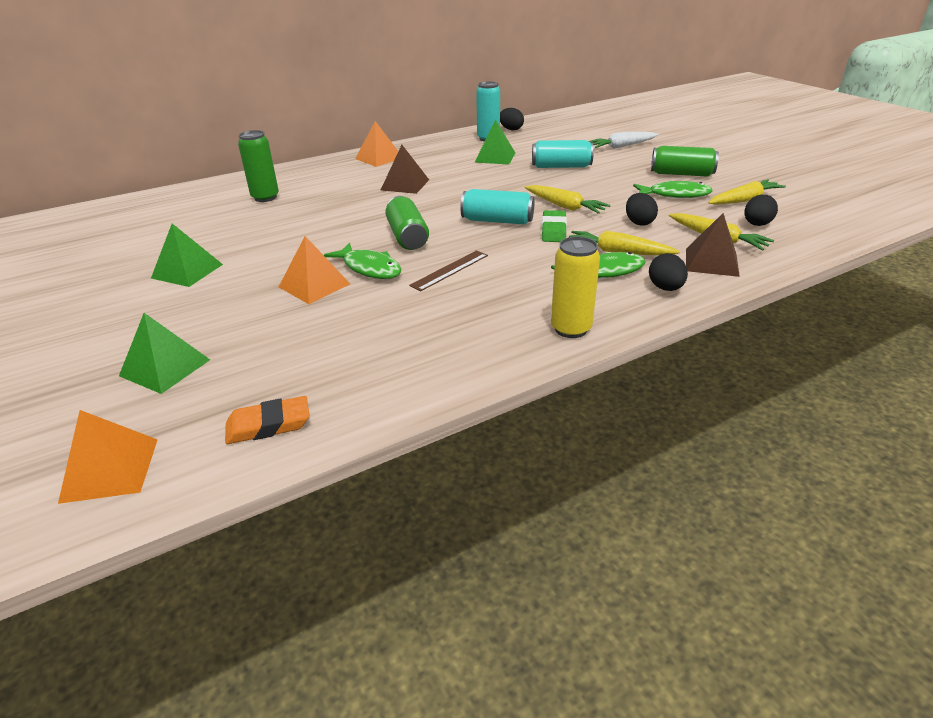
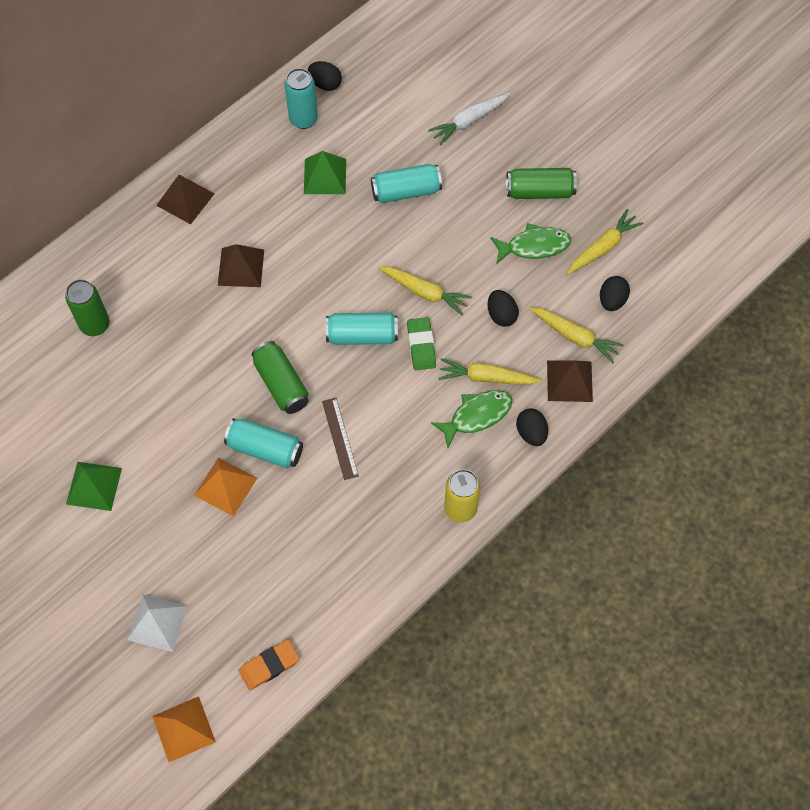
camera: 15 degrees left, 30 degrees up
green pyramid [119,313,210,394] -> white pyramid [127,595,188,652]
green fish [324,243,401,279] -> turquoise can [224,418,303,468]
orange pyramid [355,121,398,167] -> brown pyramid [156,175,214,224]
brown ruler [409,250,488,291] -> brown ruler turned 45 degrees counterclockwise [322,398,359,480]

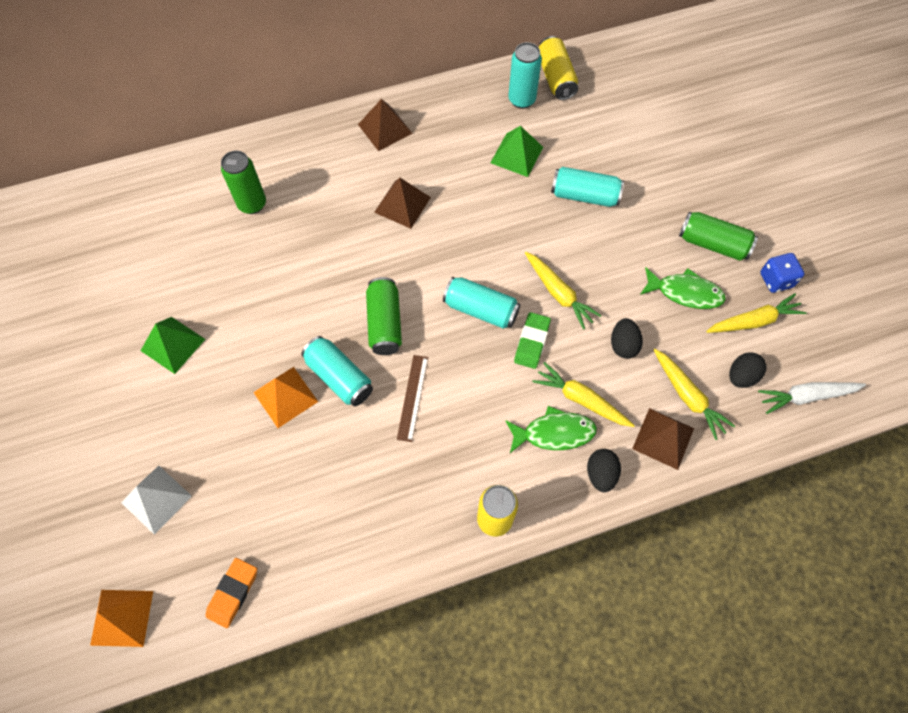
camera: 25 degrees right, 0 degrees up
orange eraser [239,639,299,690] -> orange eraser turned 60 degrees counterclockwise [206,558,257,628]
black egg [308,61,342,91] -> yellow can [539,36,578,100]
white carrot [428,93,510,145] -> white carrot moved to [758,382,866,414]
none -> blue dice [760,253,804,293]

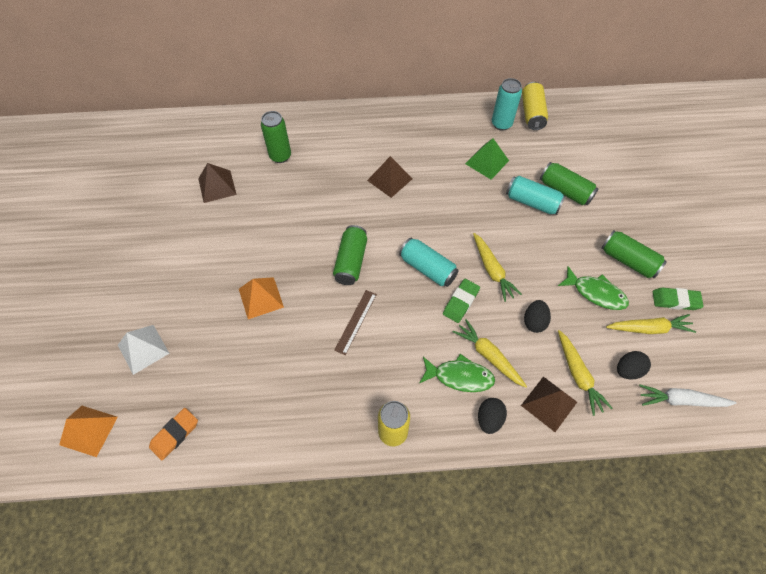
camera: 15 degrees right, 5 degrees down
green pyramid [141,317,205,374] -> none
turquoise can [301,336,373,406] -> none
brown pyramid [358,99,413,151] -> brown pyramid moved to [198,163,237,203]
blue dice [760,253,804,293] -> green eraser [653,287,704,310]
none -> green can [540,162,598,205]

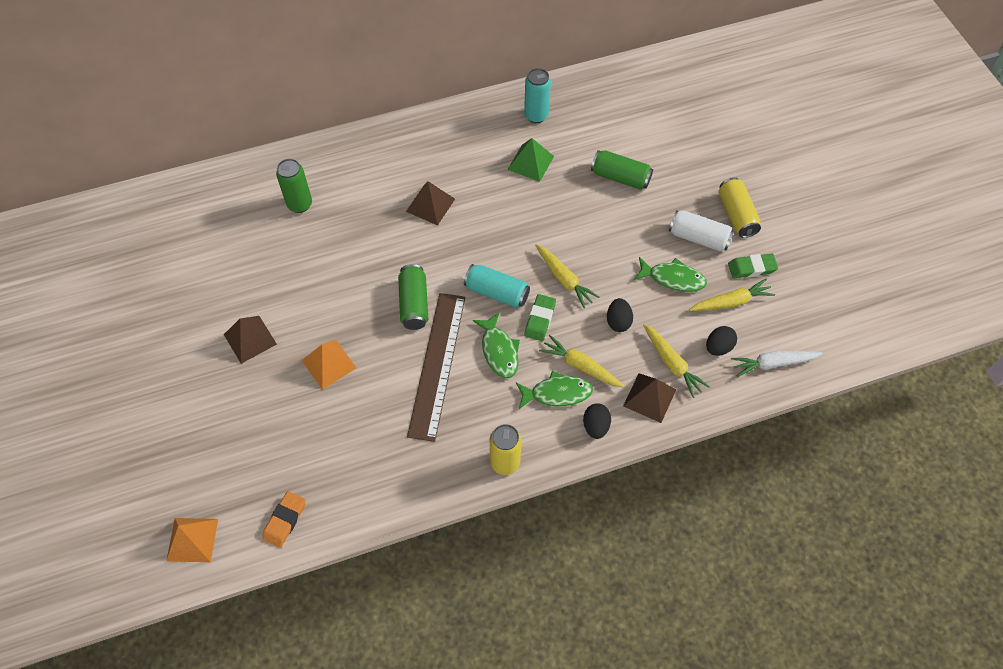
camera: 15 degrees left, 0 degrees up
white pyramid [118,325,170,375] -> none
brown pyramid [198,163,237,203] -> brown pyramid moved to [224,316,277,364]
brown ruler [334,290,377,355] -> brown ruler [407,293,465,442], size x2.09
turquoise can [506,176,566,215] -> none
yellow can [522,82,548,130] -> yellow can moved to [718,177,761,238]
green can [601,230,667,278] -> white can [669,210,734,252]
none -> green fish [473,313,520,378]

